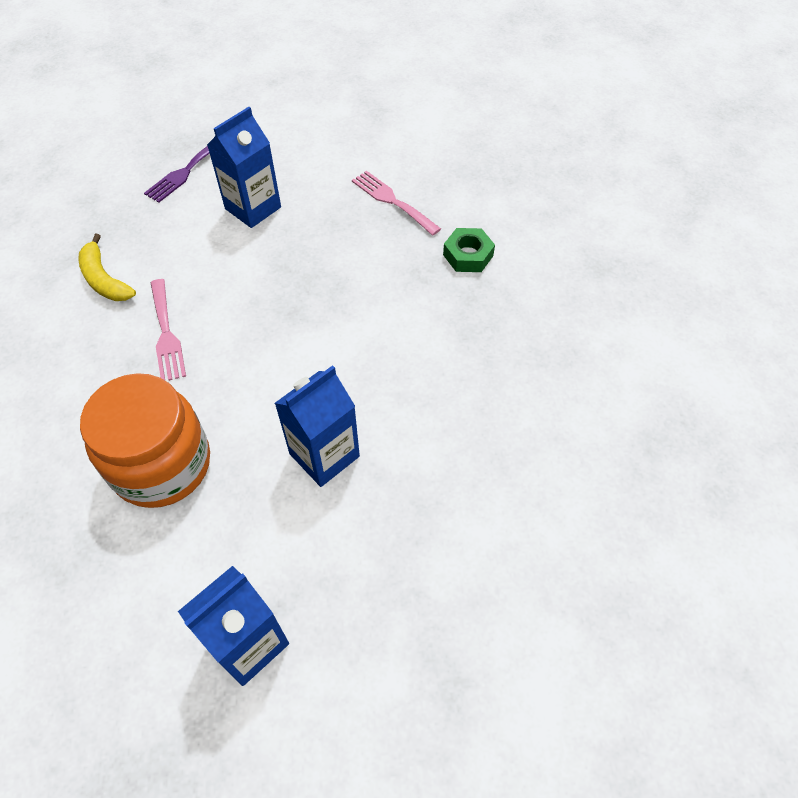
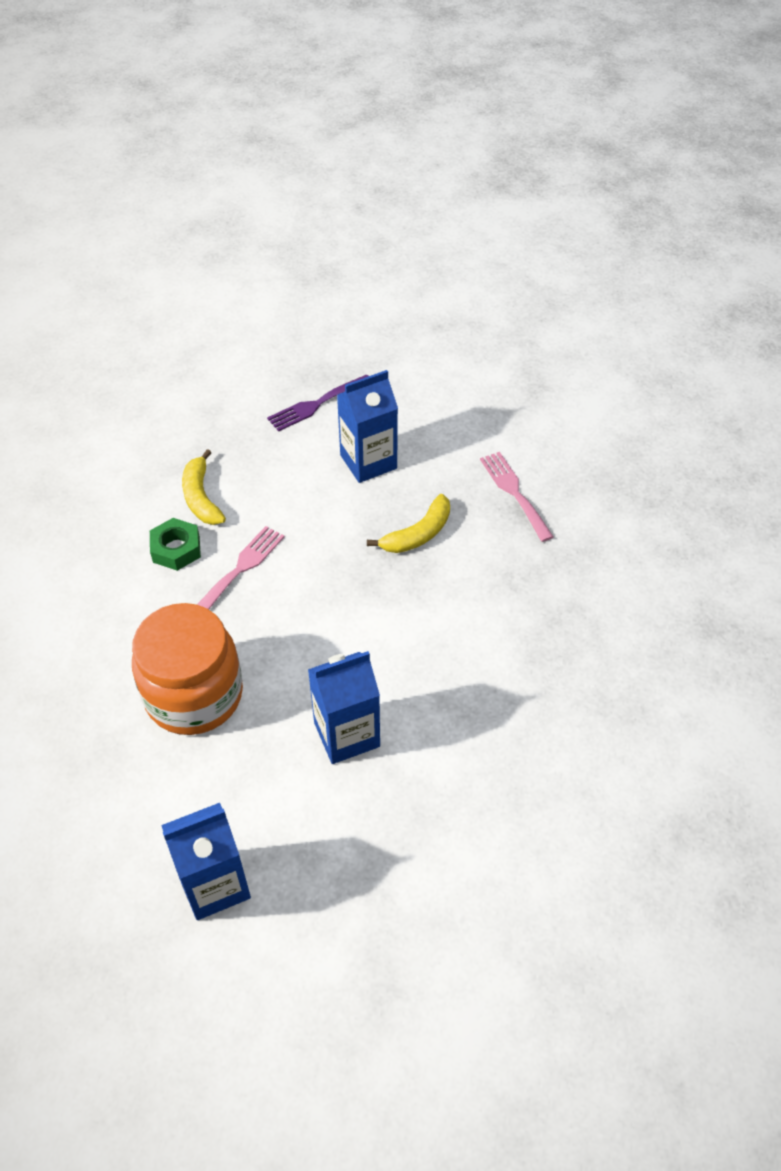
camera: 20 degrees right, 5 degrees down
pink fork [151,279,186,381] -> pink fork turned 150 degrees counterclockwise [197,526,285,609]
green nut [443,228,495,272] -> green nut moved to [150,518,201,571]
none -> yellow banana [367,494,450,553]

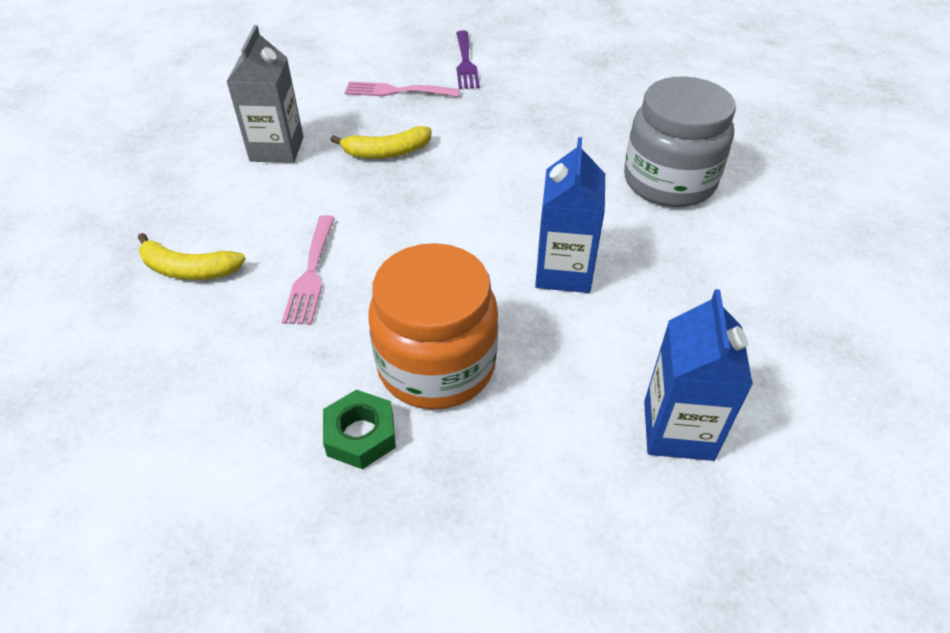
camera: 60 degrees left, 5 degrees down
green nut [150,518,201,571] -> green nut moved to [323,389,396,469]
pink fork [197,526,285,609] -> pink fork turned 150 degrees counterclockwise [282,215,335,325]
purple fork [267,374,368,432] -> purple fork moved to [456,30,480,89]
blue carton [337,370,398,483] -> grey carton [226,25,304,163]
yellow banana [367,494,450,553] -> yellow banana turned 90 degrees clockwise [331,126,431,159]
none -> grey jar [624,76,736,207]

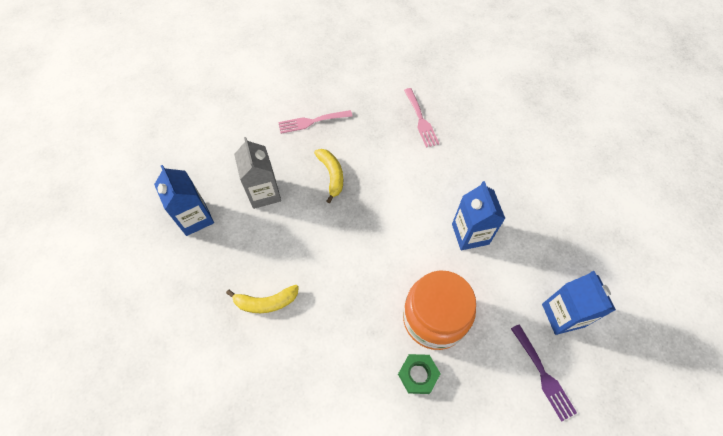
camera: 20 degrees left, 15 degrees up
pink fork [282,215,335,325] -> pink fork moved to [404,88,439,148]
yellow banana [331,126,431,159] -> yellow banana turned 75 degrees counterclockwise [314,149,343,203]
purple fork [456,30,480,89] -> purple fork moved to [511,324,577,421]
grey jar [624,76,736,207] -> none
none -> blue carton [154,165,214,236]

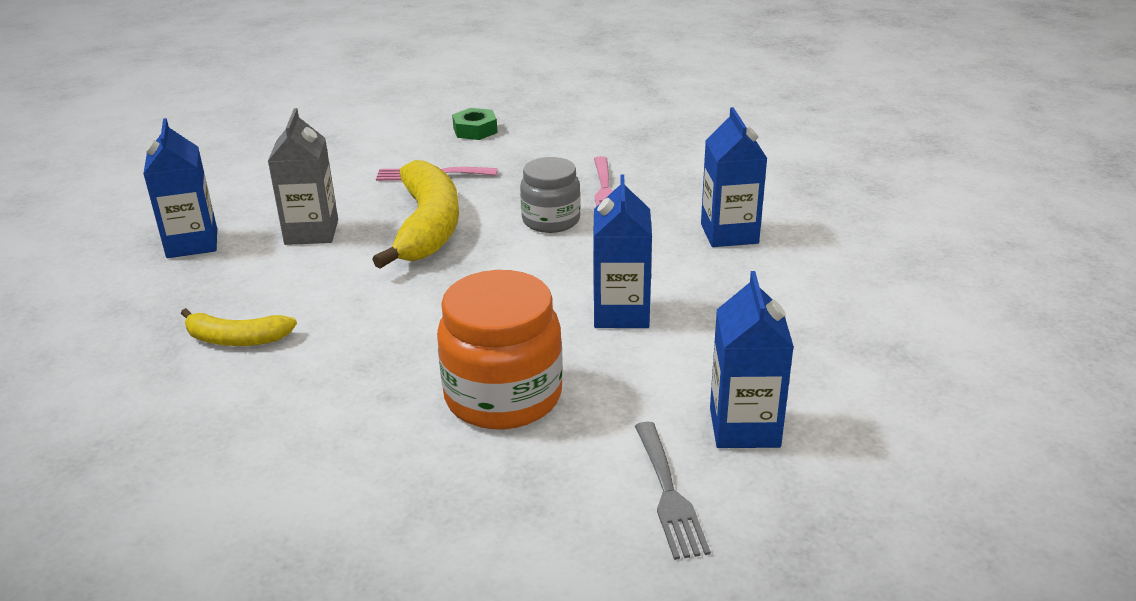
camera: 15 degrees right, 30 degrees down
yellow banana [314,149,343,203] -> yellow banana [372,160,459,269], size x1.86
green nut [398,354,441,394] -> green nut moved to [452,108,498,140]
purple fork [511,324,577,421] -> grey fork [635,422,711,560]
none -> grey jar [520,157,581,233]
none -> blue carton [701,107,768,247]

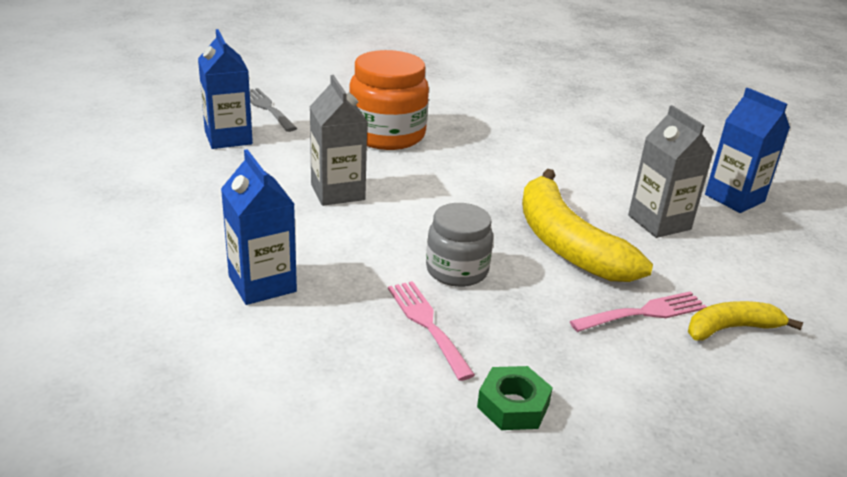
camera: 155 degrees right, 0 degrees up
yellow banana [181,308,297,346] -> yellow banana moved to [688,301,803,341]
green nut [452,108,498,140] -> green nut moved to [477,366,553,430]
blue carton [593,174,652,328] -> grey carton [310,75,368,206]

